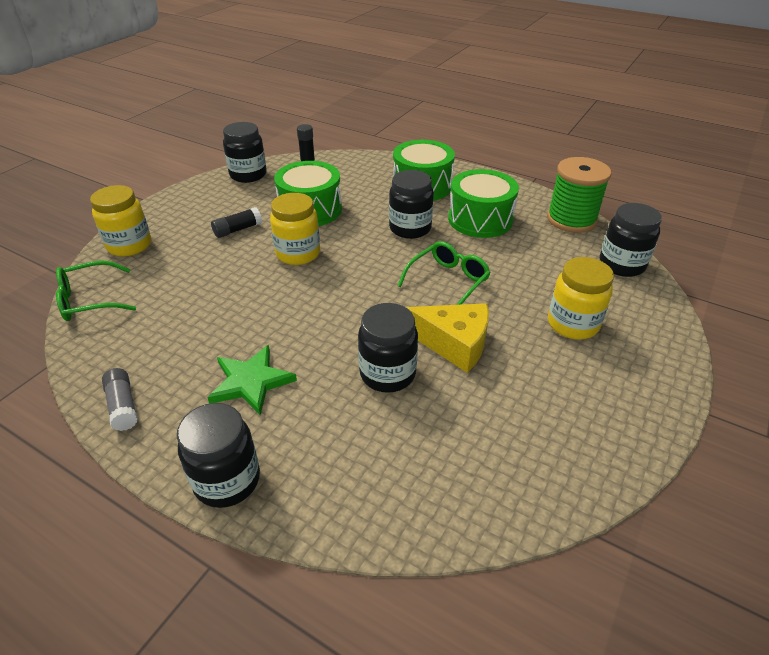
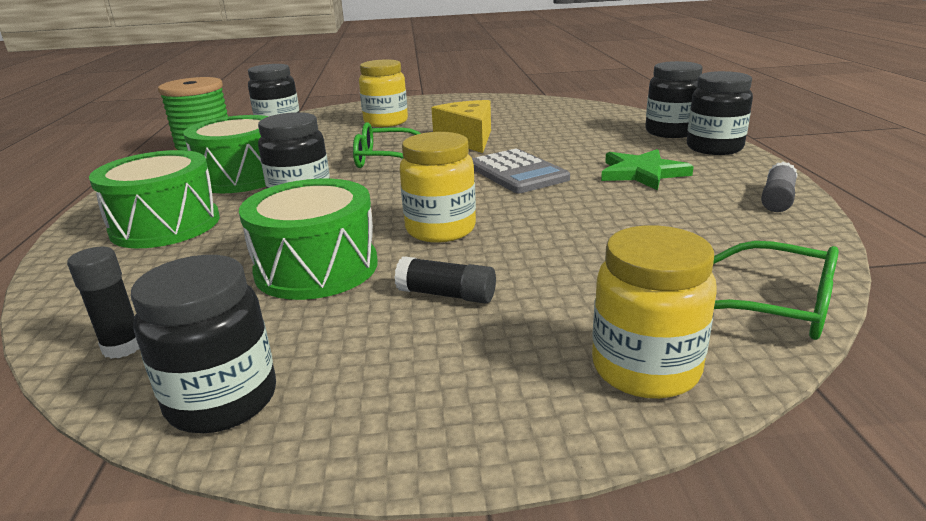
camera: 125 degrees left, 15 degrees down
black jar [358,303,418,393] -> black jar moved to [645,61,703,138]
none -> grey calculator [472,149,570,193]

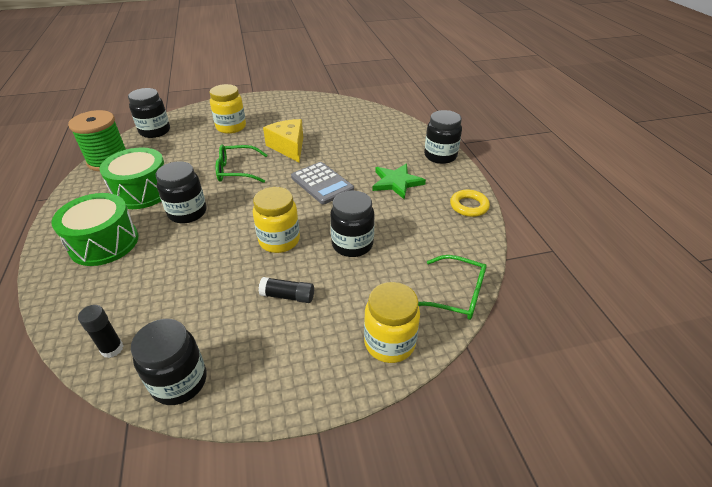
camera: 10 degrees left, 15 degrees up
green drum [239,179,378,300] -> none
black jar [645,61,703,138] -> black jar moved to [330,190,375,257]
grey glue stick [761,162,798,212] -> yellow ring [450,190,490,217]

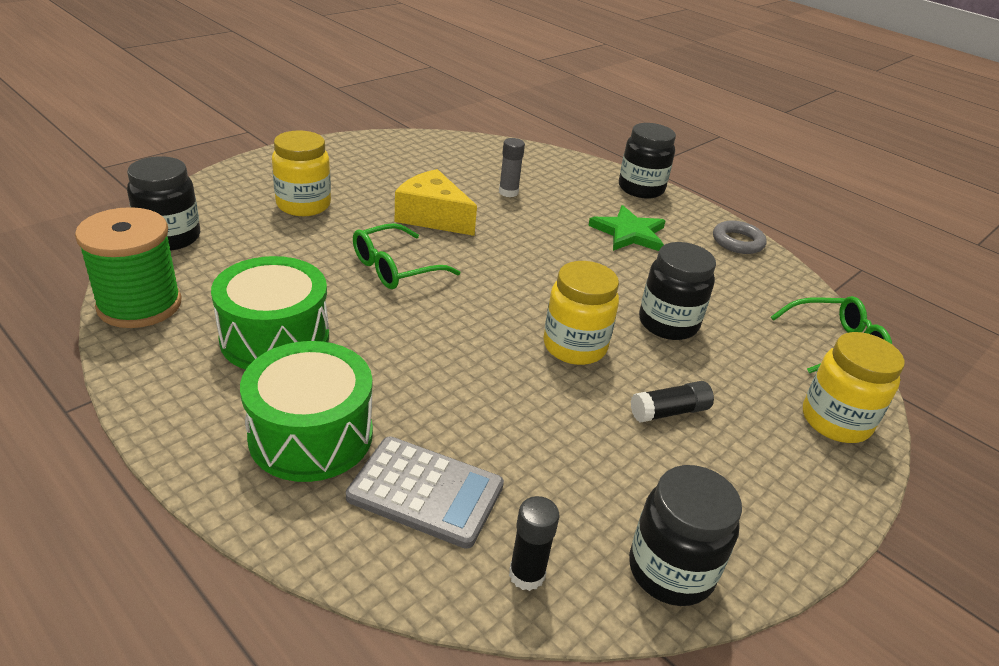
camera: 35 degrees left, 5 degrees down
black jar [156,161,206,223] -> none
grey calculator [291,162,354,204] -> grey calculator moved to [346,436,504,549]
yellow ring [450,190,490,217] -> grey ring [713,220,767,254]
none -> grey glue stick [499,138,525,197]

